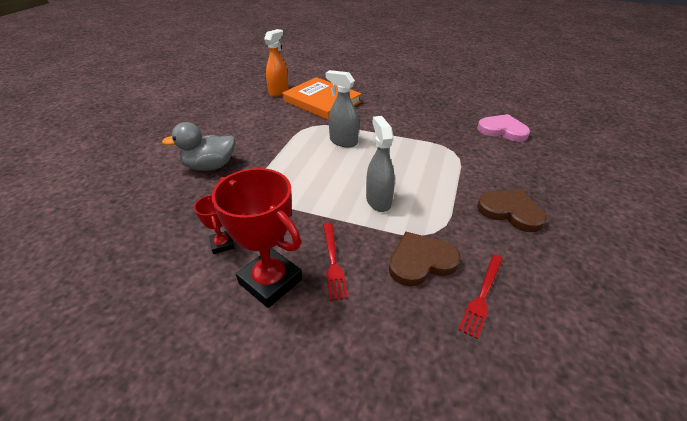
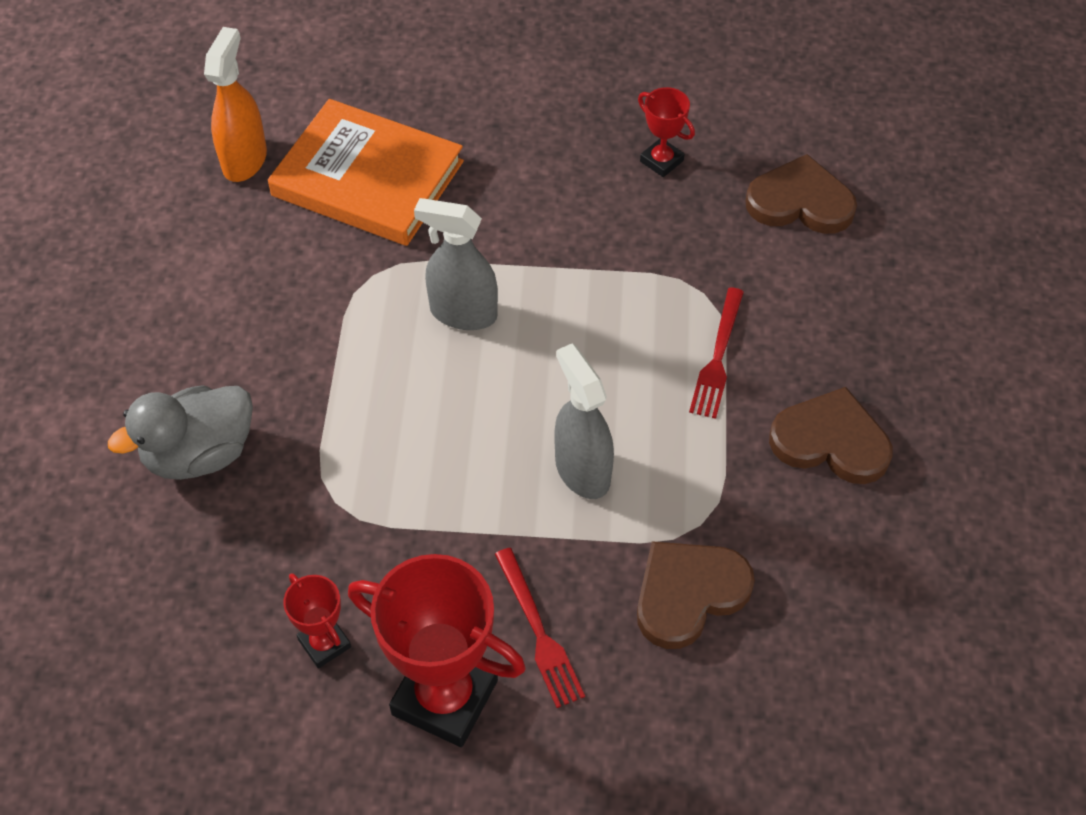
camera: 15 degrees left, 15 degrees up
red fork [458,254,503,339] -> red fork moved to [689,287,744,419]
pink heart [477,114,530,142] -> brown heart [745,154,857,234]
none -> red trophy [638,87,695,177]

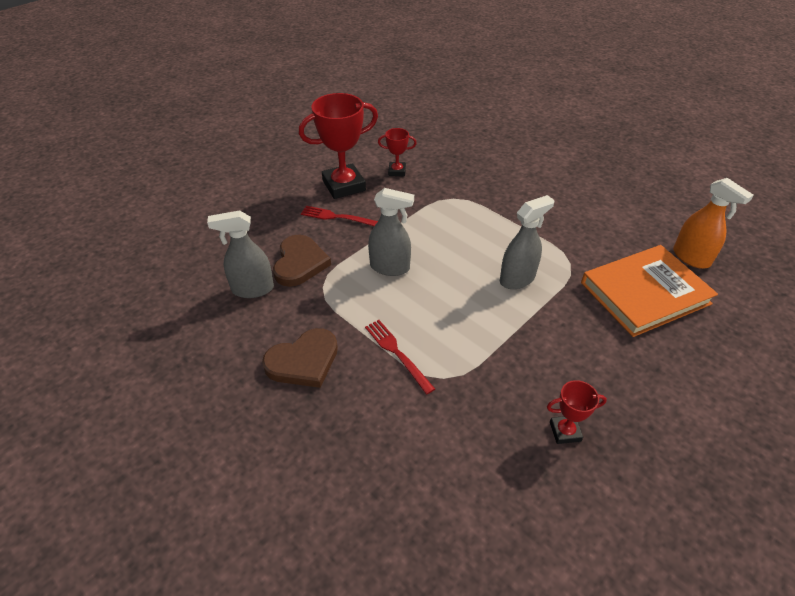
camera: 130 degrees right, 10 degrees down
grey duck [108,385,253,480] -> none
brown heart [745,154,857,234] -> none
none -> grey spray bottle [207,210,274,298]

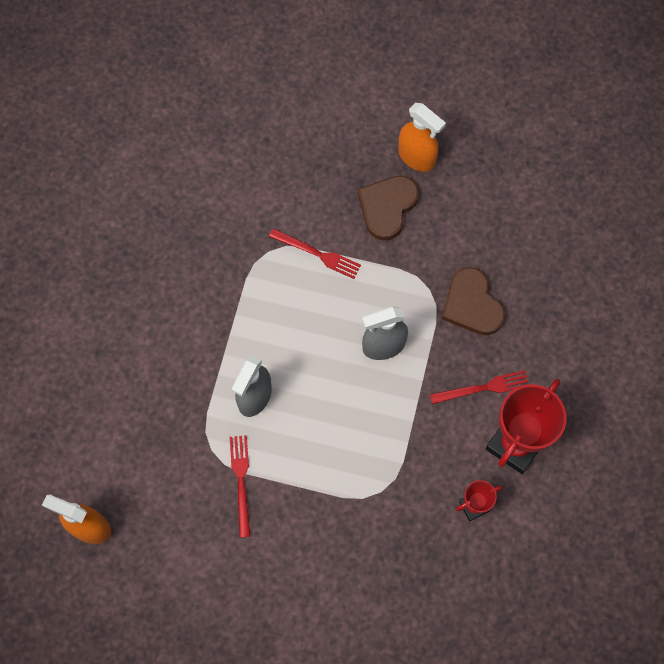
camera: 150 degrees right, 25 degrees up
grey spray bottle [207,210,274,298] -> none
red trophy [547,380,607,444] -> none
orange book [581,245,718,337] -> none
none -> red fork [230,435,250,538]
none -> orange spray bottle [398,103,446,172]

